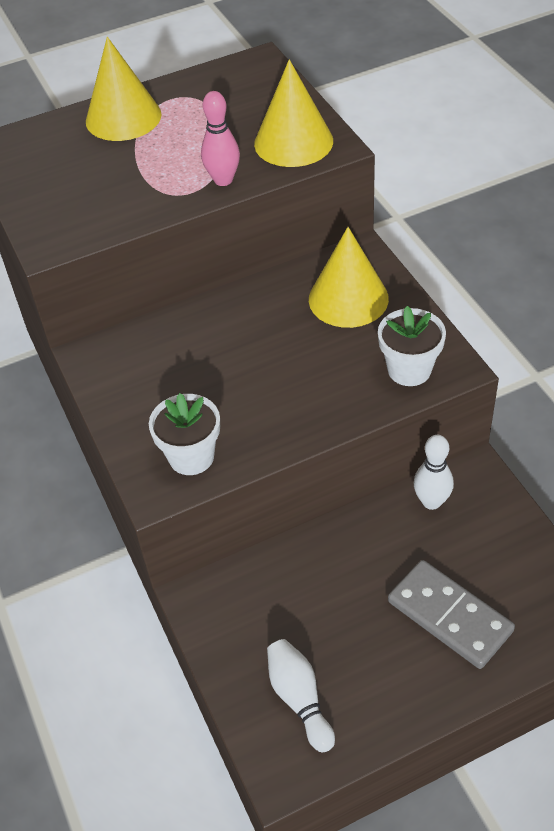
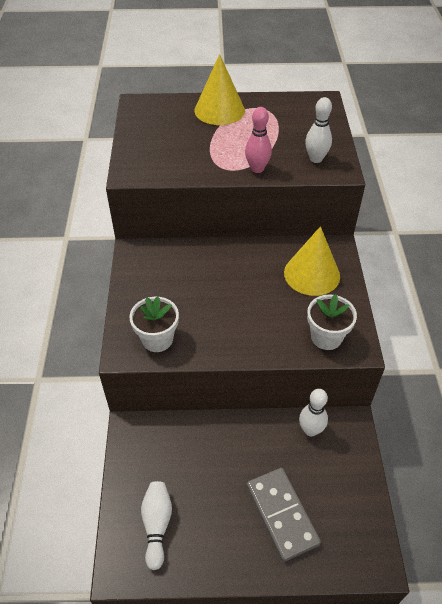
camera: 20 degrees right, 0 degrees up
yellow cone [254,59,333,167] -> white bowling pin [305,97,332,163]

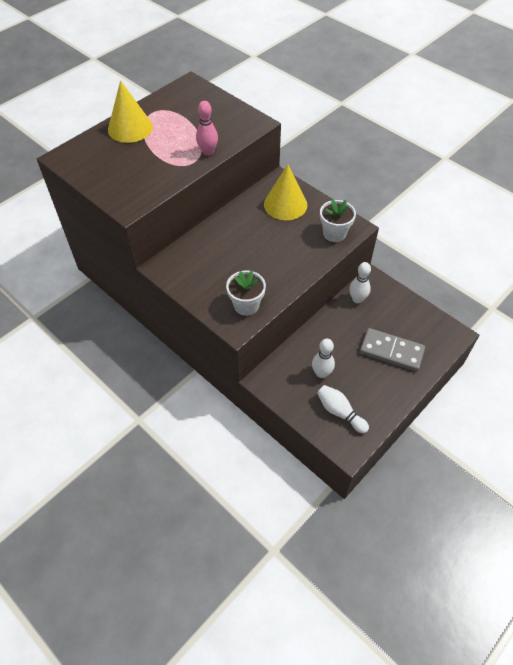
camera: 45 degrees left, 5 degrees up
white bowling pin [305,97,332,163] -> white bowling pin moved to [312,339,335,378]

